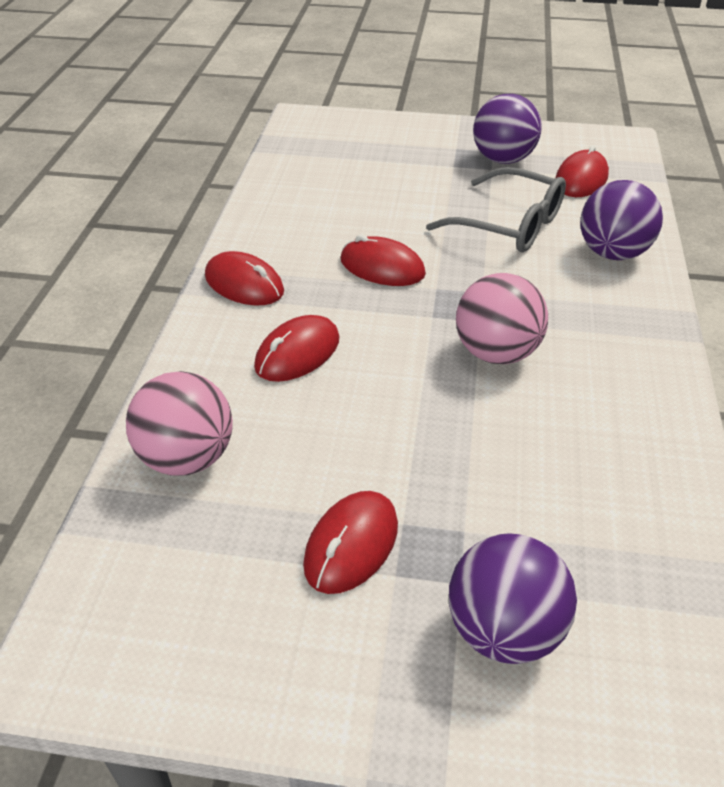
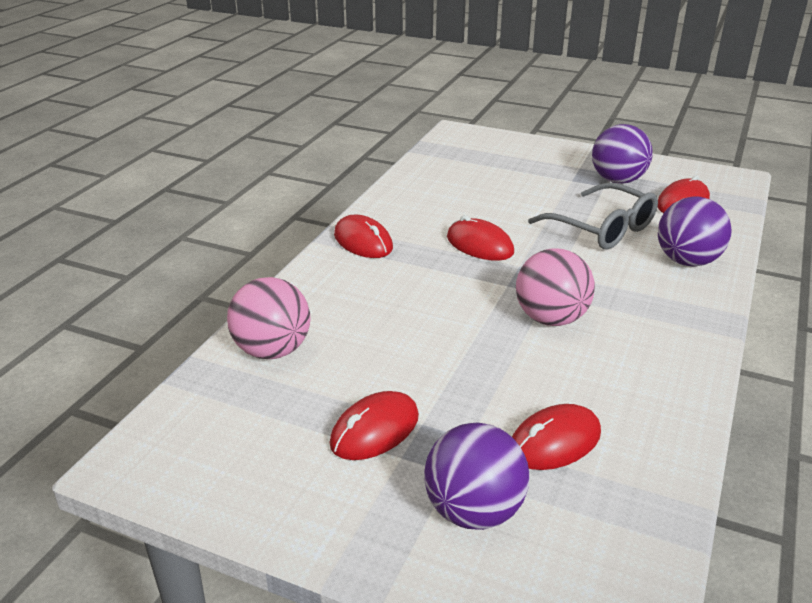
camera: 15 degrees right, 10 degrees down
red mouse [254,315,340,382] -> red mouse moved to [512,404,601,470]

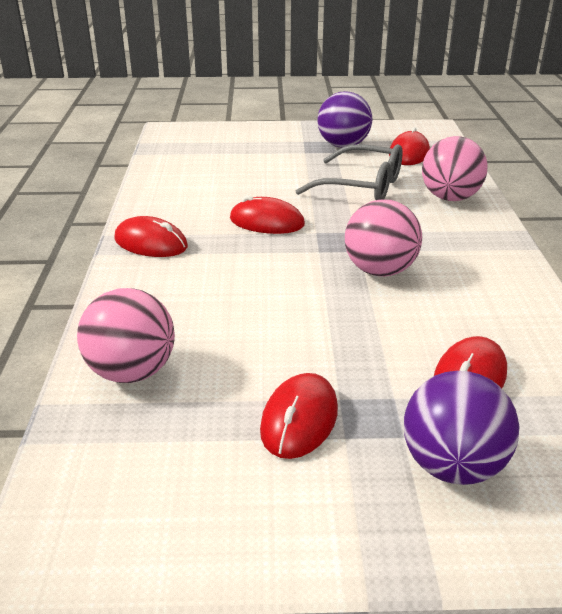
camera: 25 degrees left, 0 degrees up
purple ball [658,197,732,267] -> pink ball [422,136,488,201]

